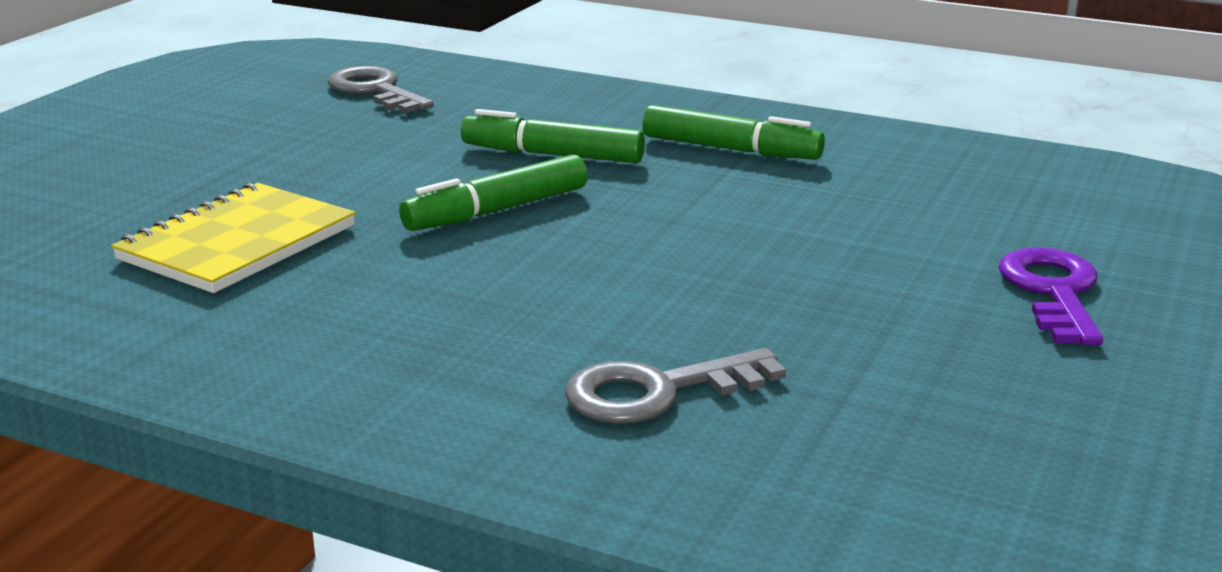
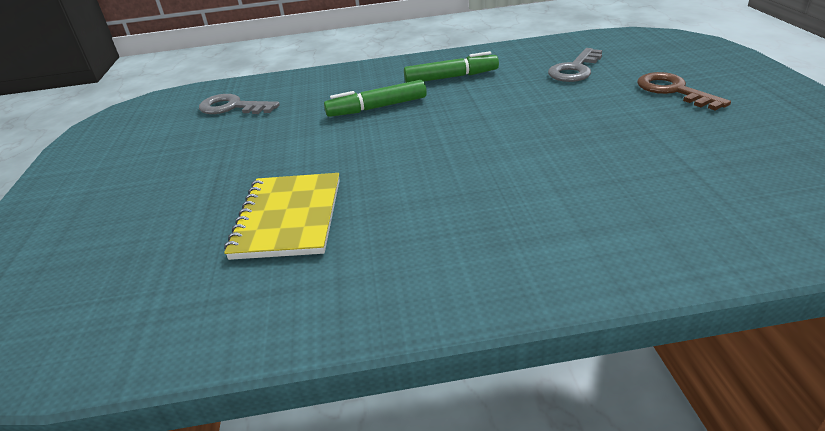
camera: 30 degrees left, 10 degrees up
green marker [399,154,588,231] -> none
grey key [565,348,786,423] -> grey key moved to [548,48,602,82]
purple key [998,247,1103,346] -> brown key [637,72,731,110]

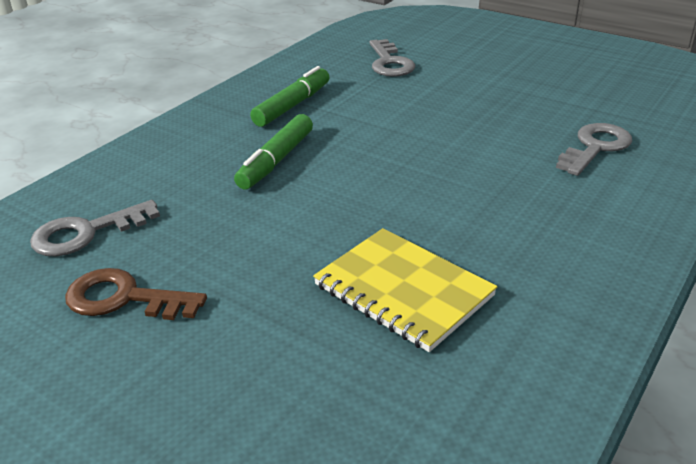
camera: 50 degrees left, 0 degrees up
brown key [637,72,731,110] -> brown key moved to [65,268,207,320]
none -> grey key [556,123,632,176]

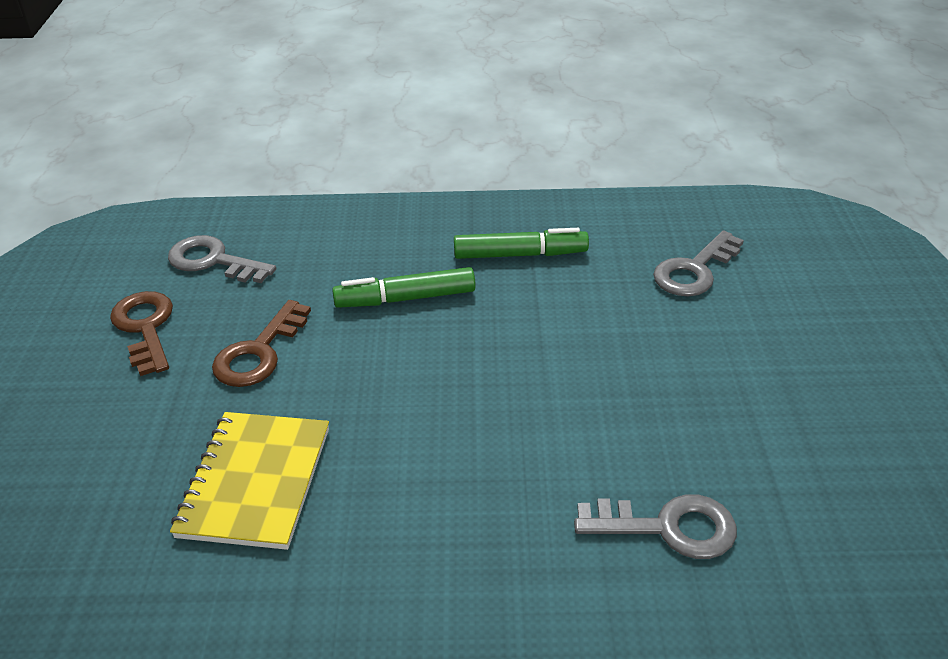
camera: 55 degrees right, 5 degrees up
none -> brown key [212,300,311,387]

